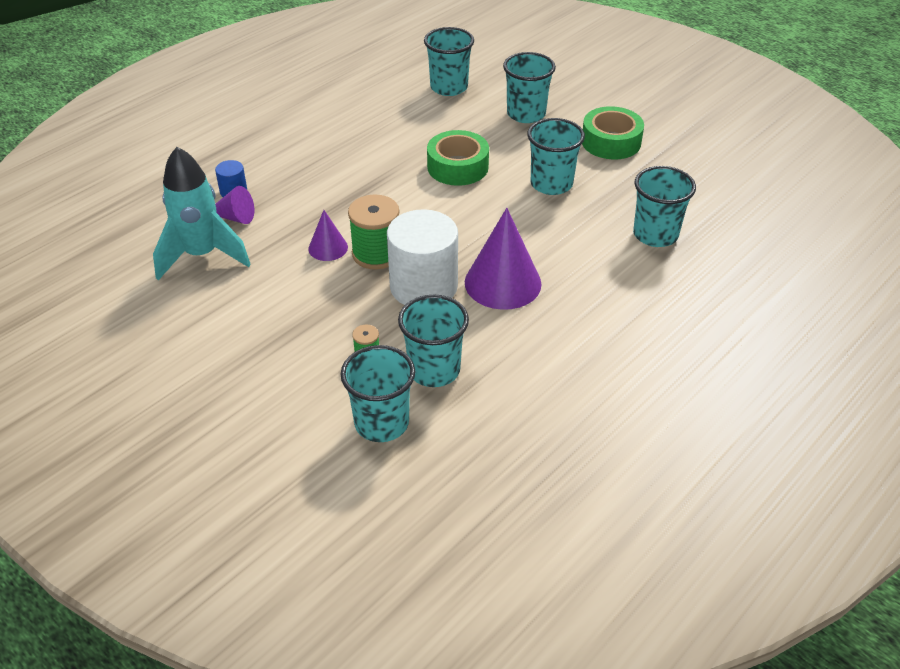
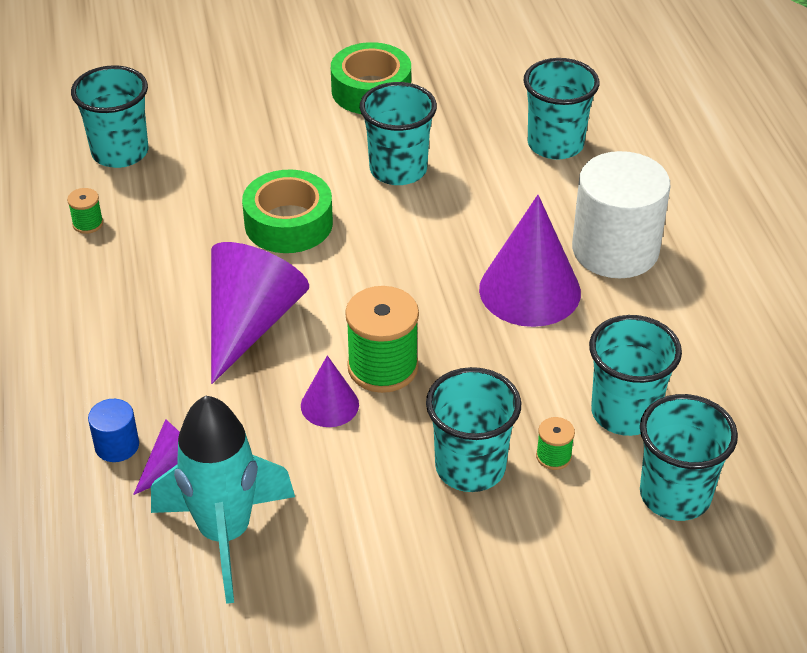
camera: 55 degrees left, 0 degrees up
white cylinder [387,209,458,305] -> white cylinder moved to [572,151,670,278]
turquoise cup [503,52,556,123] -> turquoise cup moved to [426,367,521,492]
none -> green spool [67,188,103,234]
none -> purple cone [211,242,309,384]

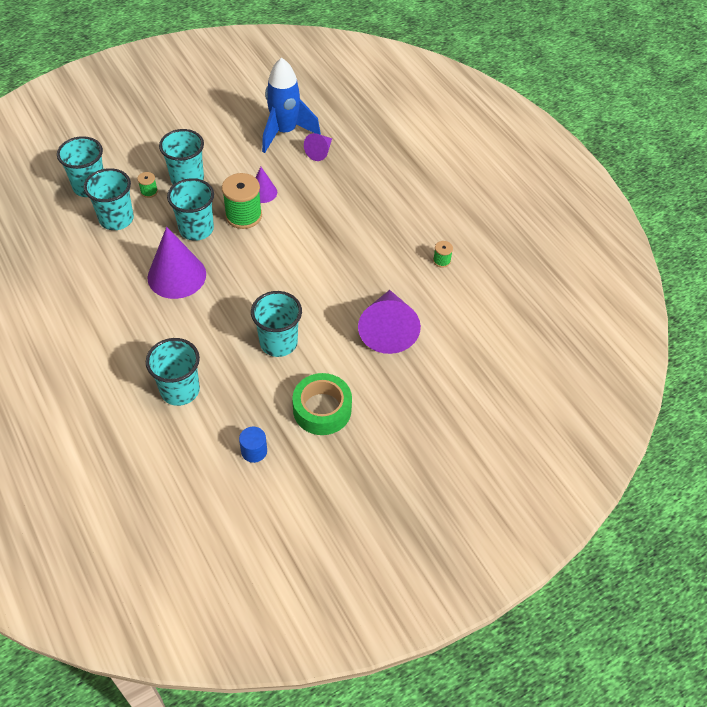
camera: 160 degrees right, 10 degrees up
turquoise cup [71,65,149,168] -> turquoise cup moved to [167,178,214,241]
blue cylinder [88,399,139,462] -> blue cylinder moved to [239,427,267,463]
turquoise rocket [151,396,295,604] -> blue rocket [262,58,321,153]
purple cone [211,242,309,384] -> purple cone moved to [358,290,421,354]
green tape [242,170,333,253] -> none
white cylinder [572,151,670,278] -> none

